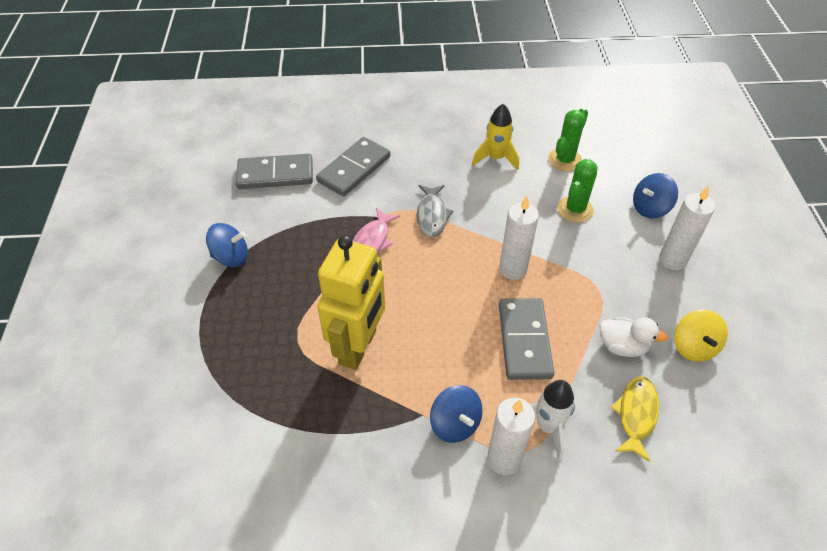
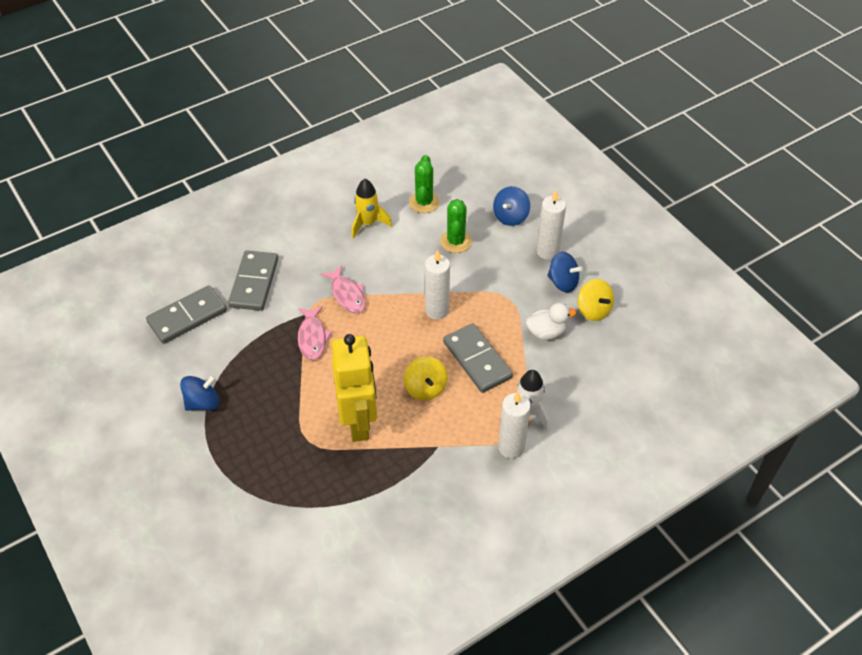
camera: 30 degrees left, 0 degrees up
grey fish [417,185,453,238] -> pink fish [321,265,366,314]
blue spinning top [430,385,482,443] -> blue spinning top moved to [547,252,583,293]
yellow fish [611,376,659,462] -> none
none -> yellow spinning top [404,356,448,400]

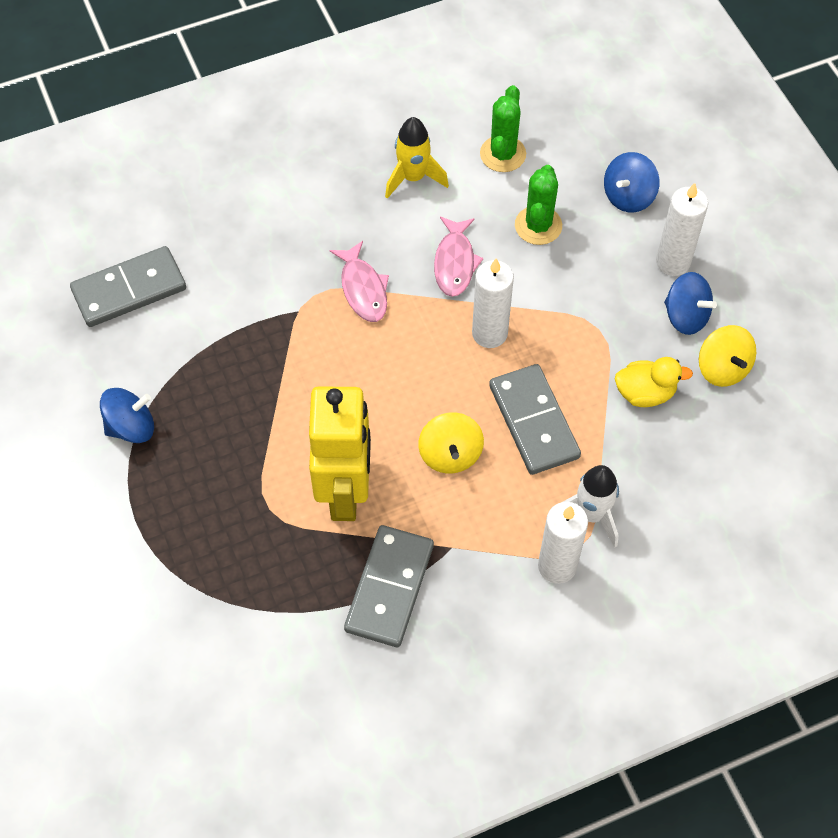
camera: 10 degrees right, 10 degrees up
grey domino [228,251,278,311] -> grey domino moved to [344,525,434,647]
pink fish [298,306,332,360] -> pink fish moved to [434,217,483,297]
white duck [526,303,576,340] -> yellow duck [615,357,693,407]

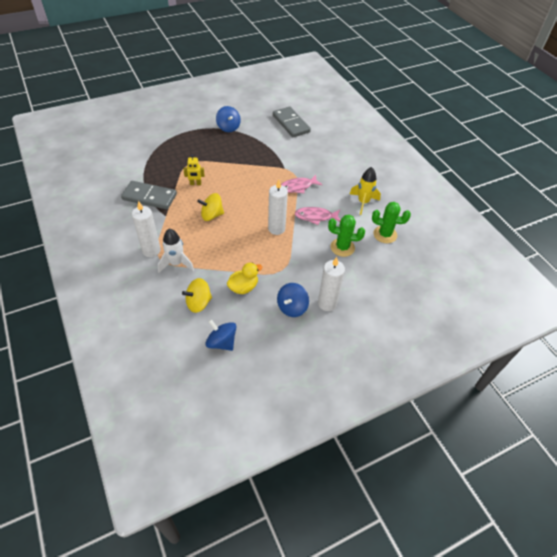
camera: 85 degrees right, 10 degrees down
yellow robot [309,386,371,521] -> yellow robot [183,155,205,185], size x0.41
grey domino [489,364,581,475] -> none
blue spinning top [604,152,660,213] -> blue spinning top moved to [206,319,236,351]
yellow duck [615,357,693,407] -> yellow duck turned 120 degrees counterclockwise [227,263,263,294]
yellow spinning top [699,325,756,387] -> yellow spinning top moved to [182,278,212,313]

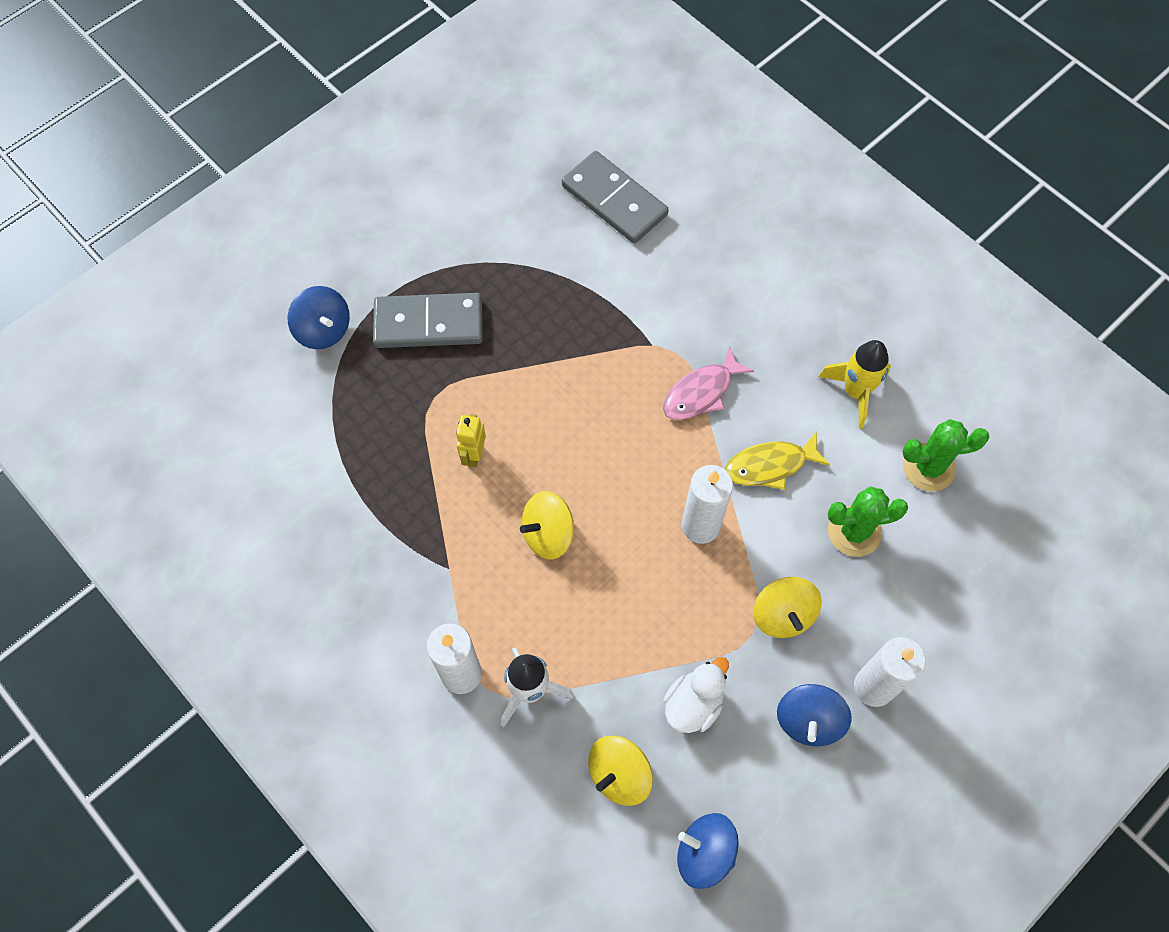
camera: 15 degrees left, 15 degrees up
grey domino [121,181,177,209] -> grey domino moved to [373,293,483,348]
yellow robot [183,155,205,185] -> yellow robot turned 120 degrees clockwise [456,414,486,467]
blue spinning top [216,106,241,132] -> blue spinning top moved to [287,286,350,349]
yellow duck [227,263,263,294] -> white duck [663,657,729,733]
pink fish [295,207,341,225] -> yellow fish [725,431,830,490]
none -> yellow spinning top [753,577,822,638]

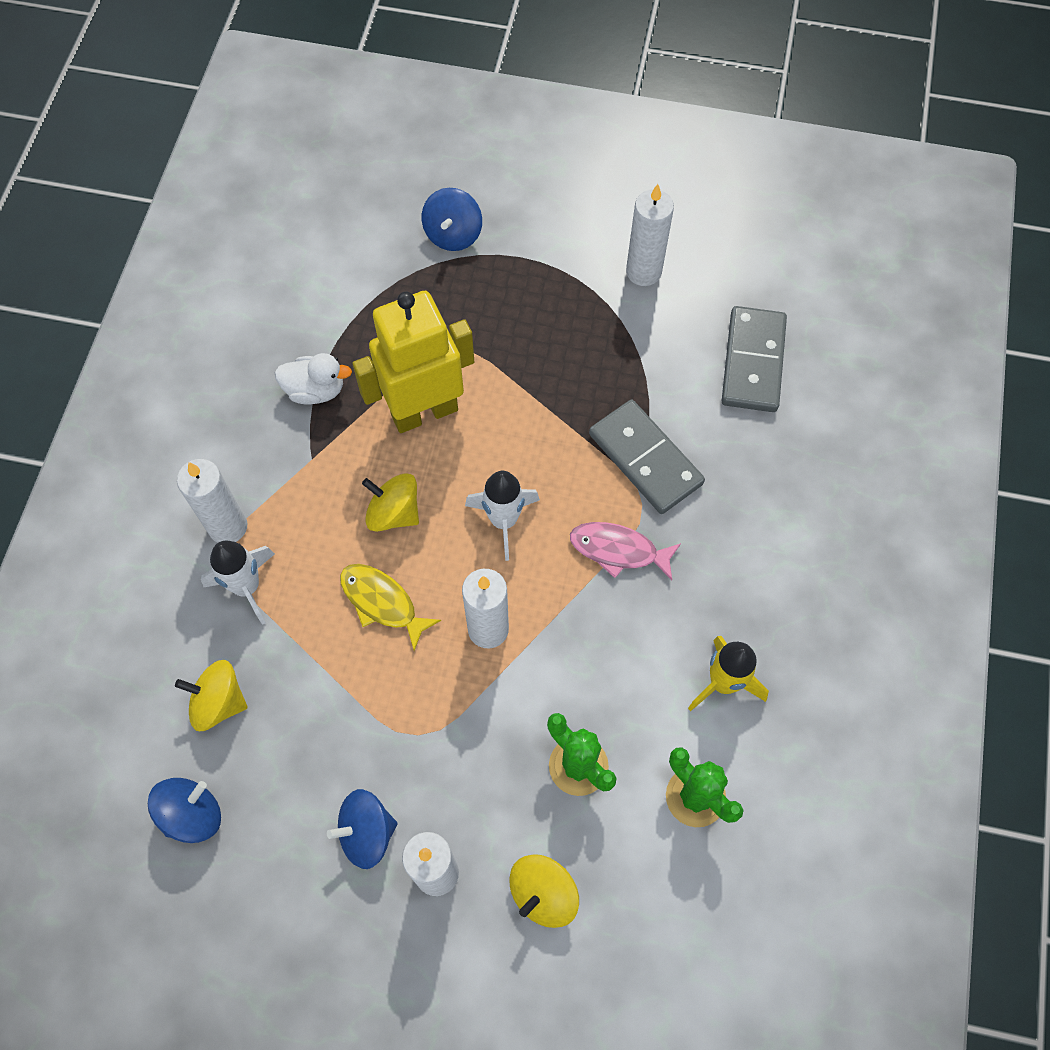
camera: 55 degrees right, 0 degrees up
grey domino [373,293,483,348] -> grey domino moved to [589,400,705,514]
yellow robot [456,414,486,467] -> yellow robot [353,291,474,433], size x2.45
white duck [663,657,729,733] -> white duck moved to [275,353,352,405]
blue spinning top [677,813,739,889] -> blue spinning top turned 60 degrees clockwise [148,778,221,843]
yellow fish [725,431,830,490] -> yellow fish moved to [340,564,441,651]
yellow spinning top [753,577,822,638] -> yellow spinning top moved to [510,854,579,928]
none -> white rocket [465,471,540,561]
none -> white candle [626,184,674,286]

